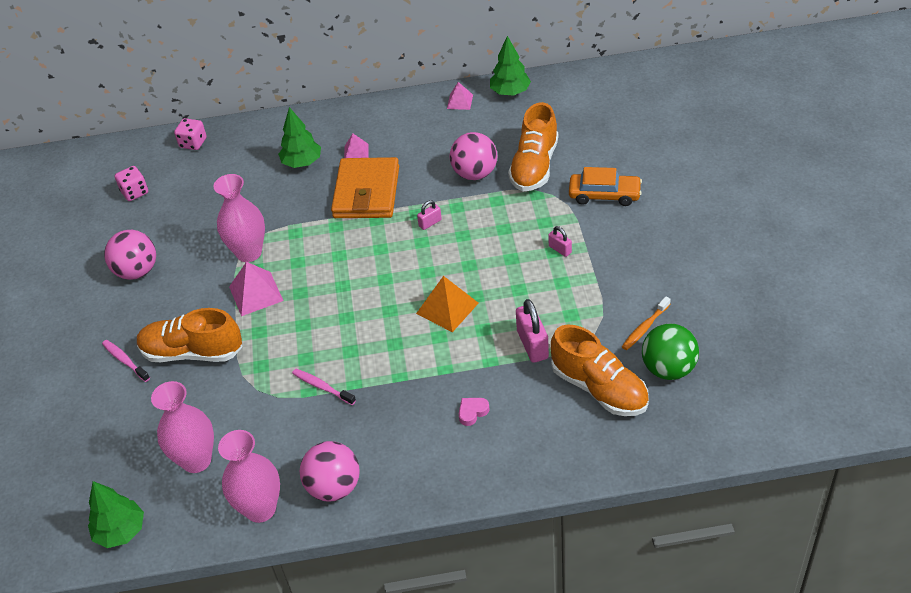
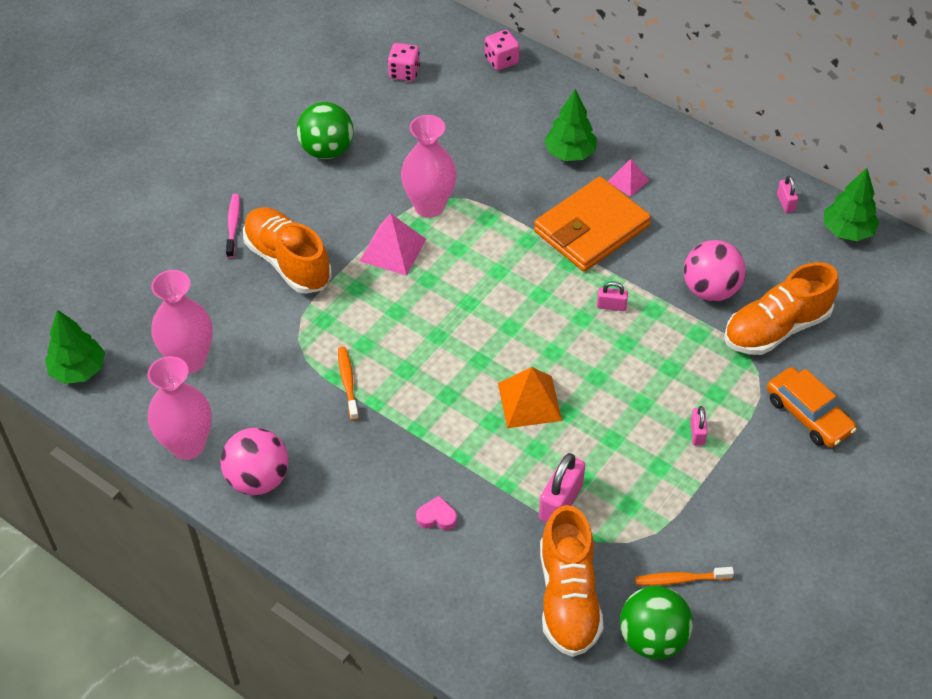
camera: 40 degrees right, 5 degrees up
pink ball [104,230,156,280] -> green ball [297,102,354,159]
pink toothbrush [292,369,356,405] -> orange toothbrush [338,347,359,421]
pink pyramid [447,82,473,110] -> pink padlock [777,175,798,213]

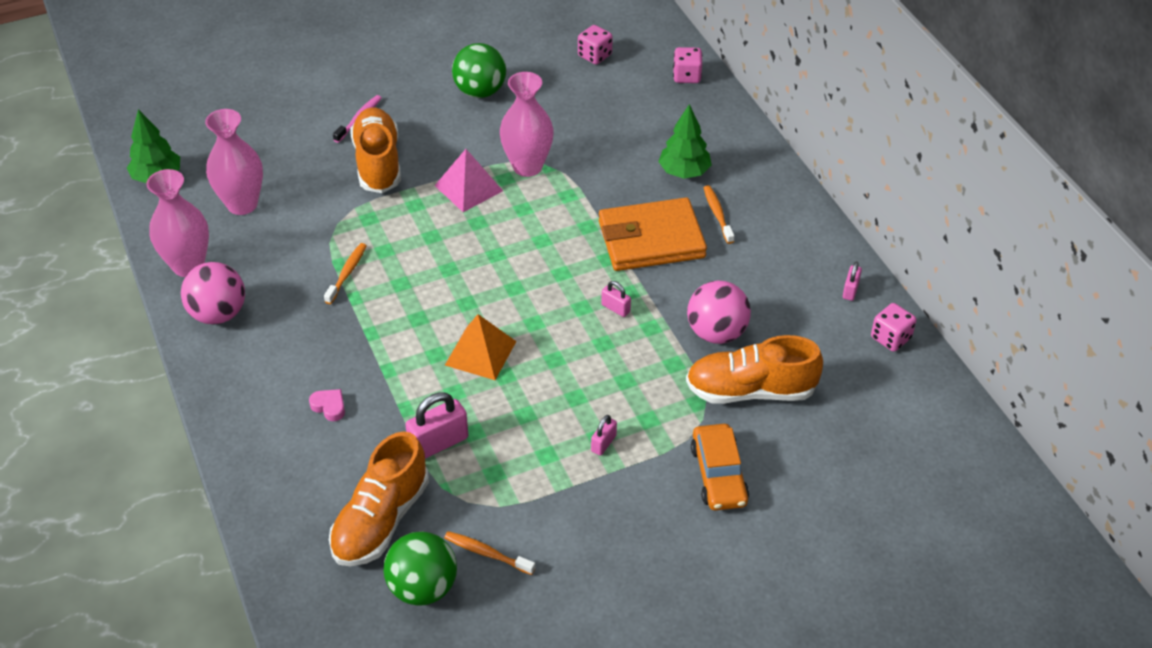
camera: 30 degrees right, 5 degrees down
pink pyramid [608,159,649,197] -> orange toothbrush [704,185,734,244]
green tree [824,168,879,241] -> pink dice [871,303,916,352]

